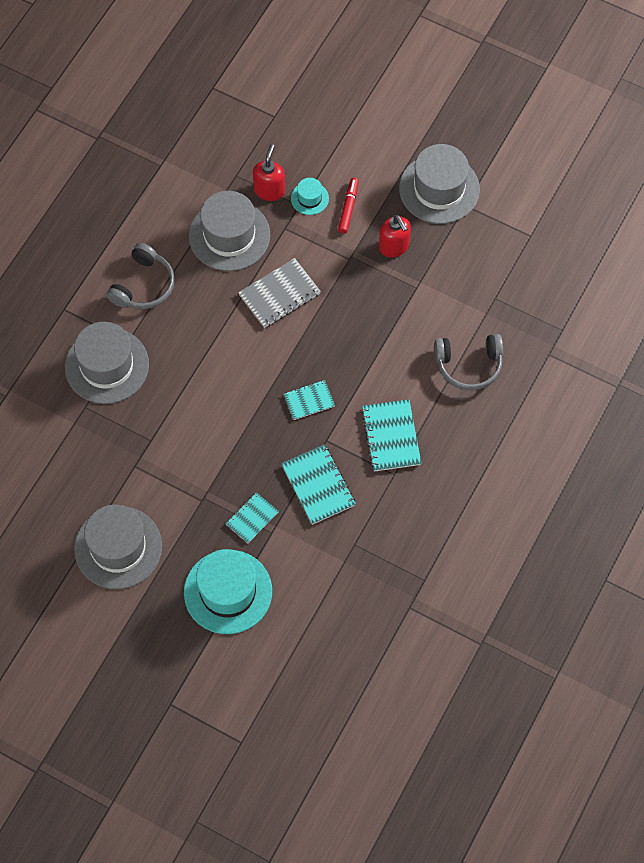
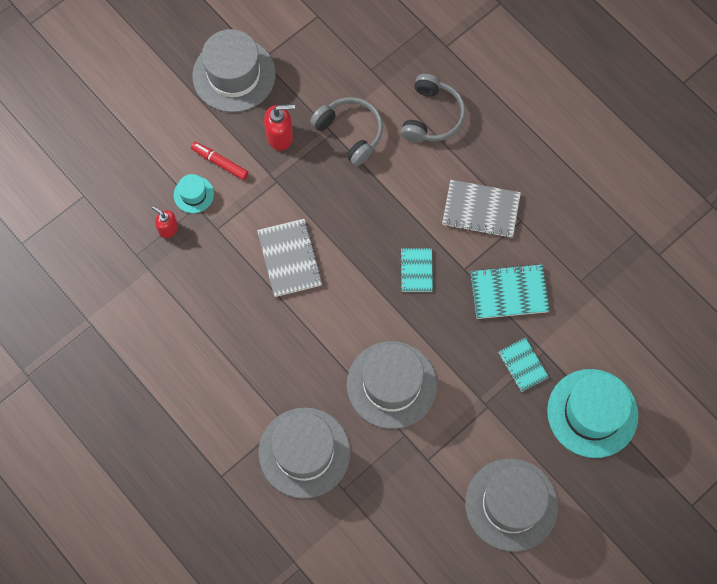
camera: 70 degrees left, 5 degrees up
grey headphones [106,243,175,309] -> grey headphones moved to [310,97,383,166]
grey hat [189,191,270,271] -> grey hat moved to [347,341,437,429]
red soap dispenser [253,144,285,201] -> red soap dispenser [152,206,178,238], size x0.65
turquoise notebook [361,399,421,472] -> grey notebook [442,180,521,238]

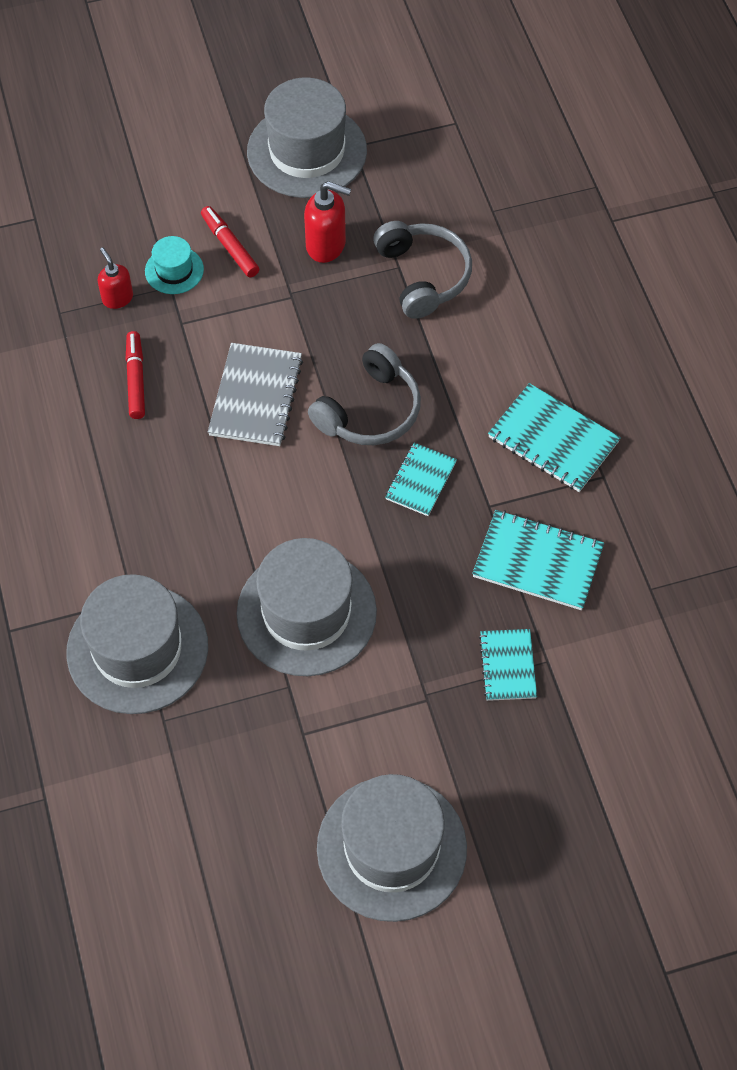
camera: 25 degrees right, 10 degrees down
grey headphones [401,74,466,143] -> grey headphones moved to [308,343,421,445]
grey notebook [442,180,521,238] -> turquoise notebook [488,383,621,492]
turquoise hat [547,369,639,458] -> none
none -> red marker [125,331,145,419]

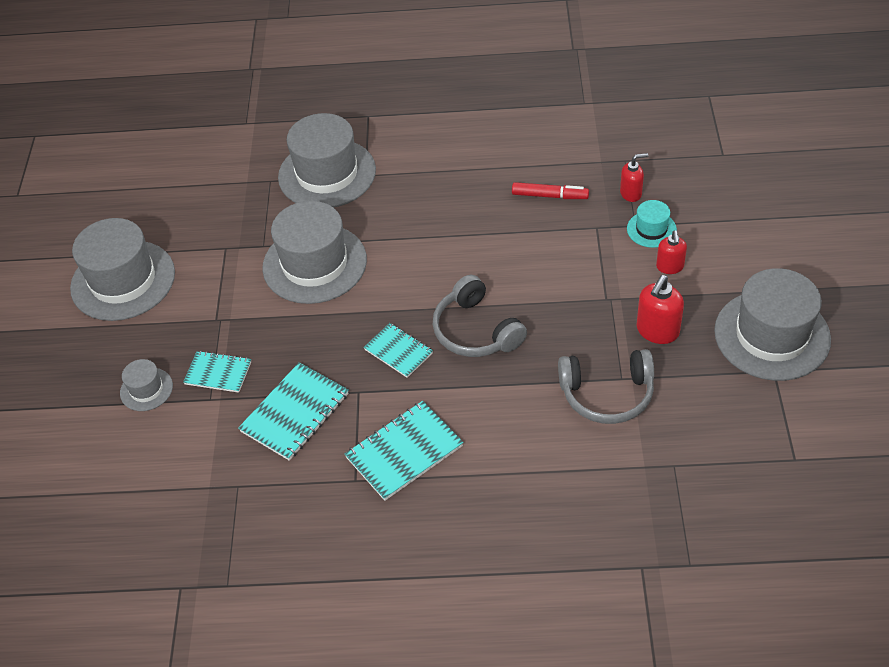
camera: 110 degrees right, 10 degrees down
red marker [201,206,259,277] -> red soap dispenser [656,230,687,274]
grey notebook [208,343,303,446] -> none
none -> grey hat [120,359,173,411]

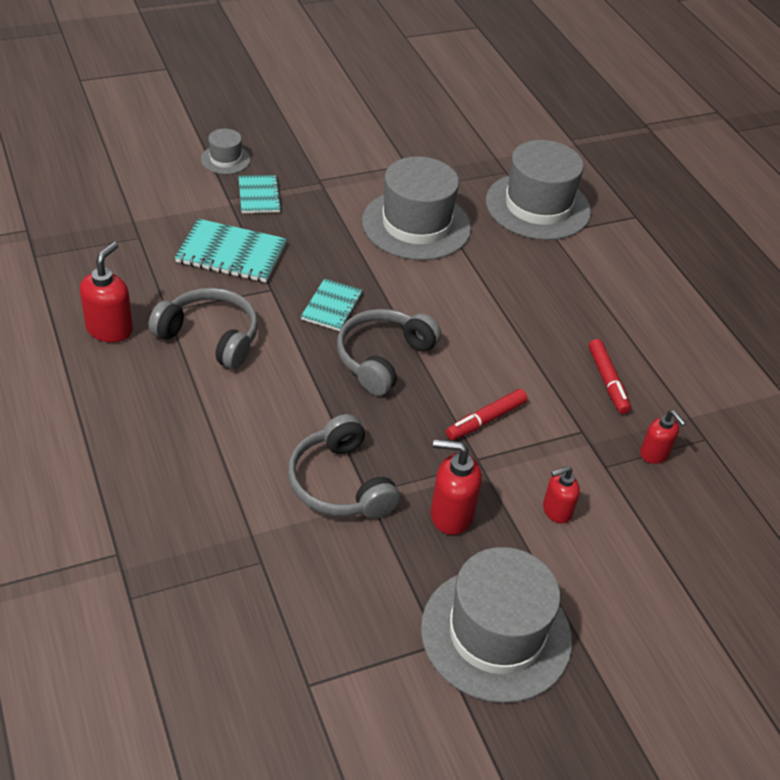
camera: 60 degrees right, 5 degrees down
grey hat [70,218,175,321] -> none
turquoise notebook [345,401,464,501] -> grey headphones [148,288,258,369]
turquoise hat [627,200,677,248] -> none
none -> red soap dispenser [80,242,133,342]
none -> red marker [446,389,527,440]

